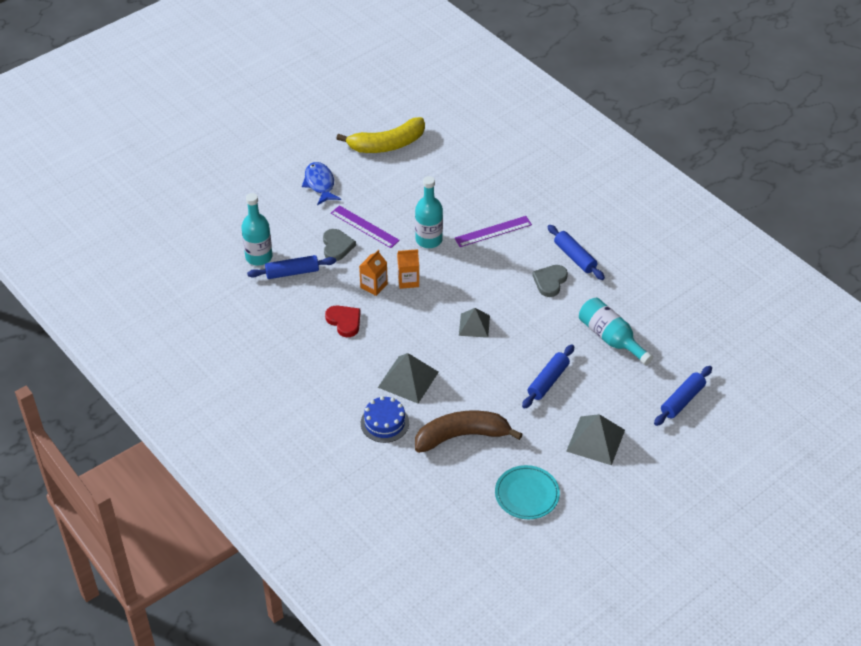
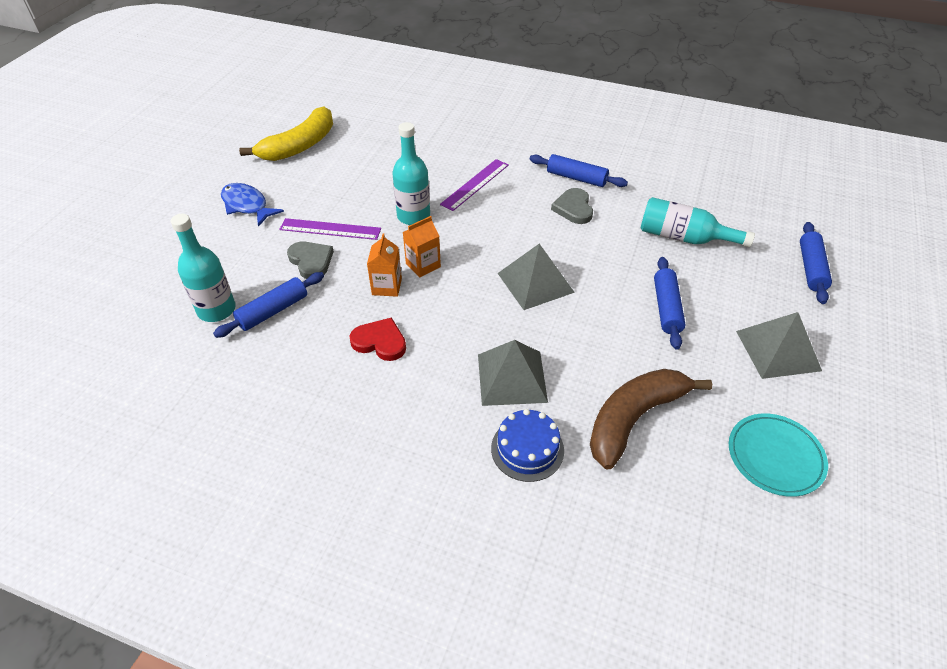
camera: 30 degrees left, 0 degrees up
grey pyramid [459,308,490,338] -> grey pyramid [498,244,575,310], size x1.50

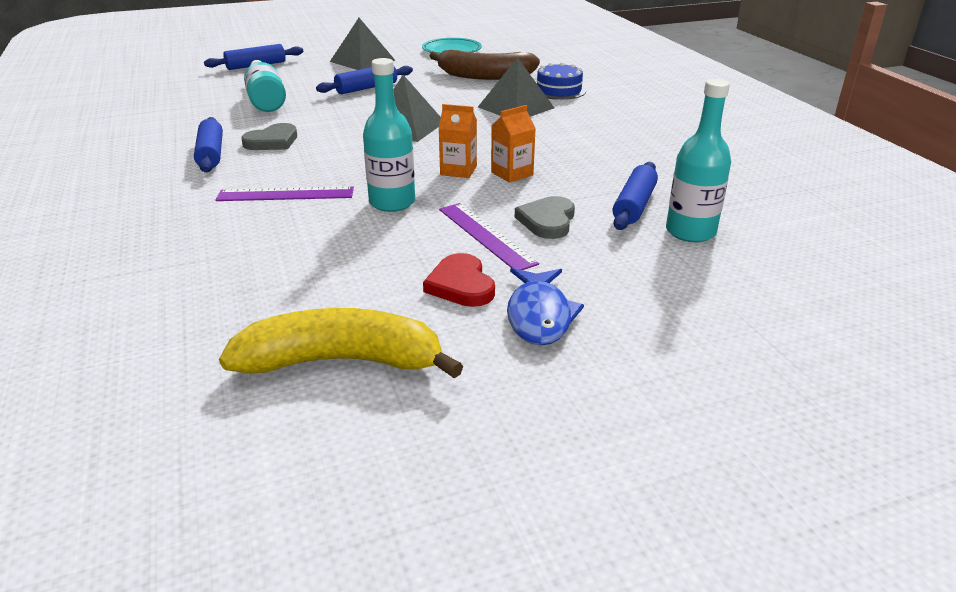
camera: 130 degrees left, 15 degrees down
blue rolling pin [213,272,324,338] -> blue rolling pin turned 75 degrees counterclockwise [613,162,658,230]
red heart [350,317,406,361] -> red heart moved to [423,253,495,307]

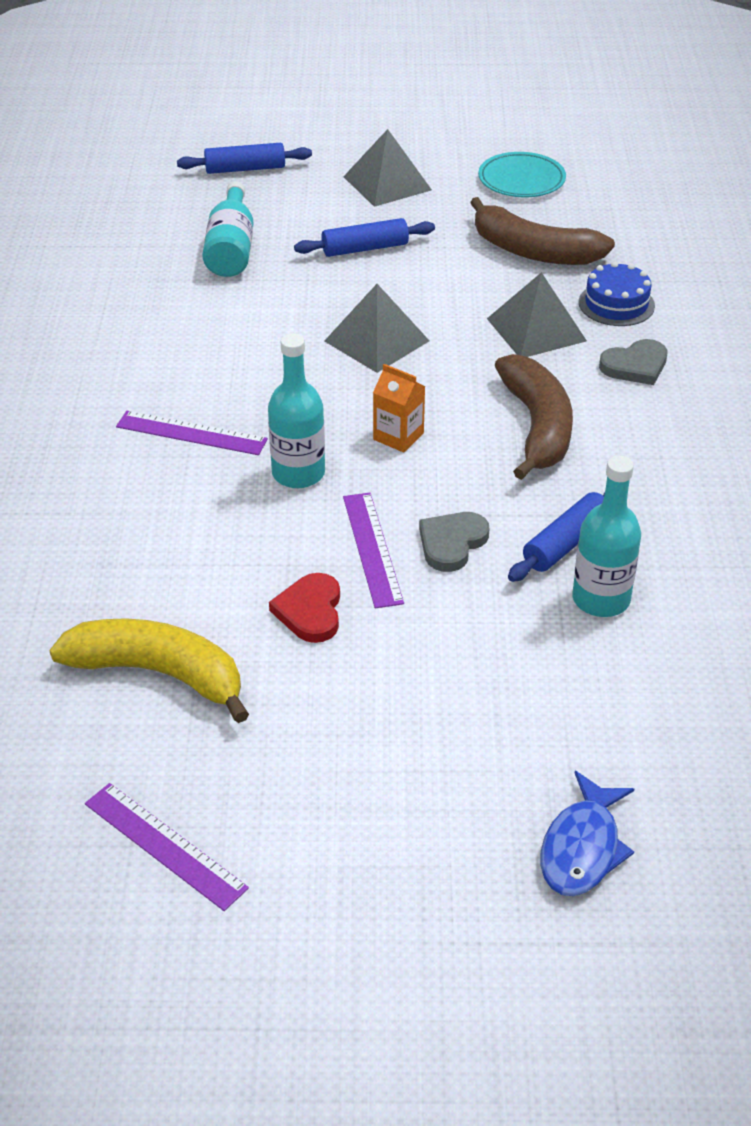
camera: 20 degrees right, 10 degrees up
blue rolling pin [194,117,223,172] -> none
grey heart [241,123,297,150] -> grey heart moved to [599,339,668,385]
orange carton [491,105,536,183] -> none
blue fish [507,268,584,345] -> blue fish moved to [541,771,634,896]
none -> purple ruler [85,783,249,911]
none -> brown banana [495,354,573,480]

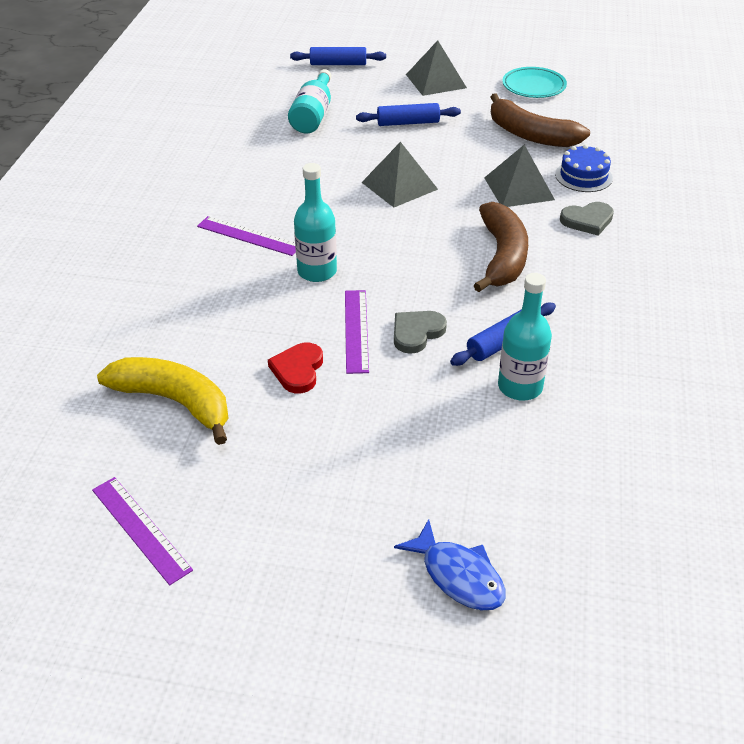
camera: 10 degrees right, 0 degrees up
orange carton [373,364,425,452] -> none
blue fish [541,771,634,896] -> blue fish turned 75 degrees counterclockwise [394,519,506,610]

